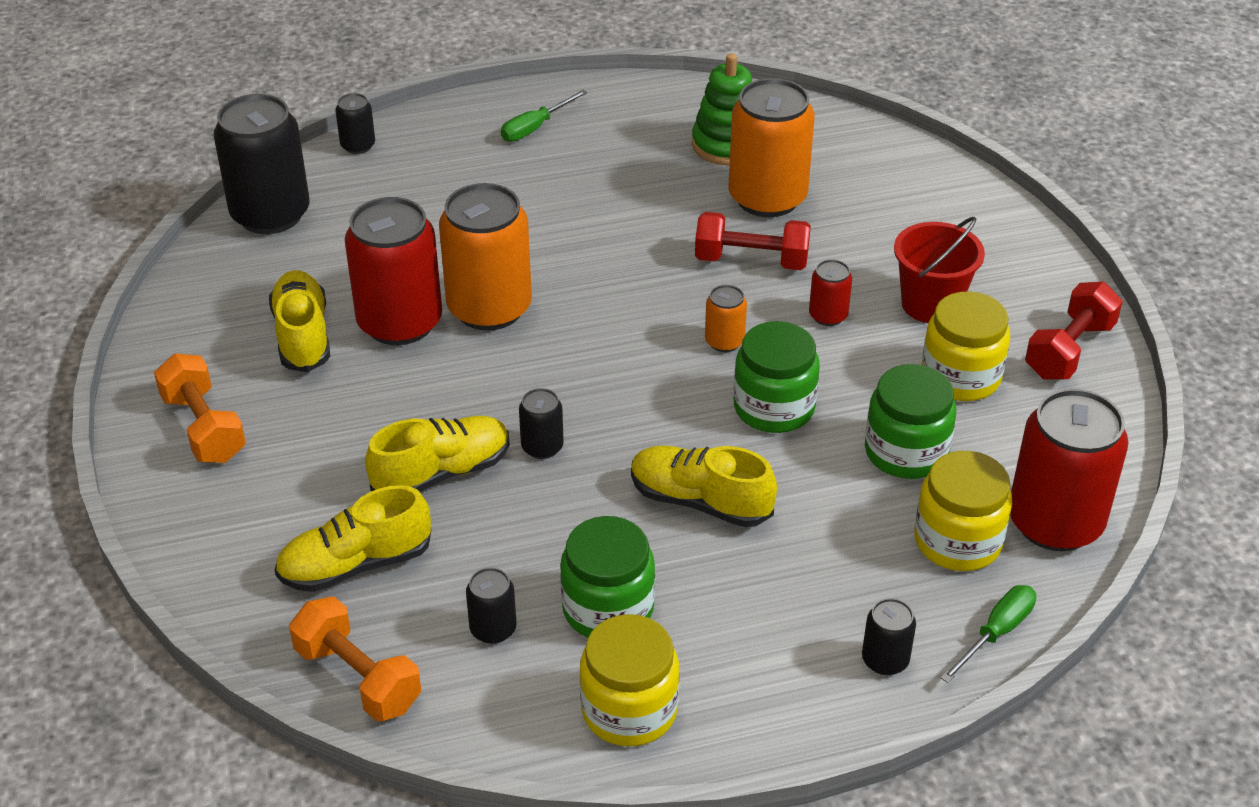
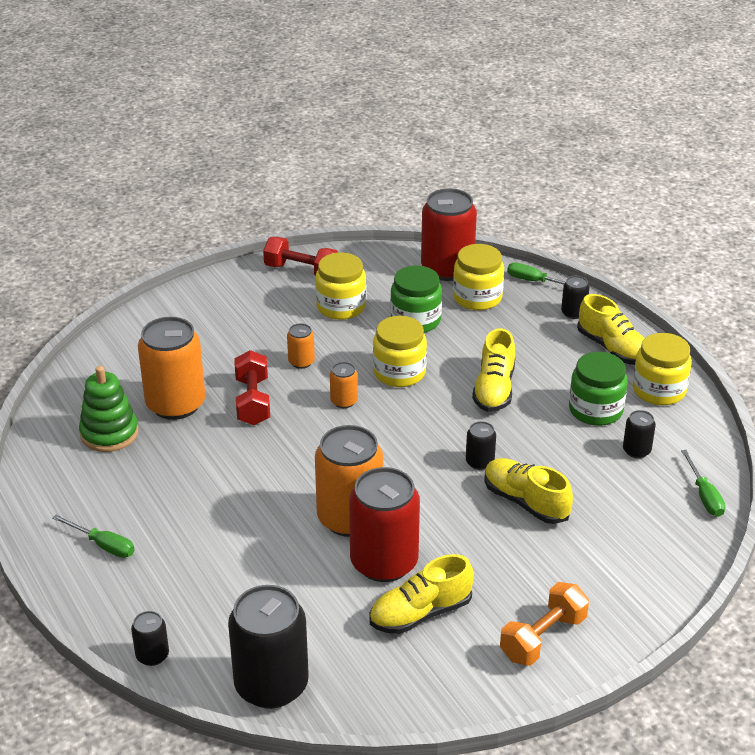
camera: 105 degrees left, 5 degrees down
yellow shoe [275,485,431,592] -> yellow shoe moved to [577,294,645,365]
orange dumbbell [289,596,421,721] -> green screwdriver [681,450,726,517]
green jar [734,321,820,433] -> yellow jar [373,316,427,387]
red can [809,259,852,326] -> orange can [287,323,315,369]
red bucket [894,217,985,323] -> none

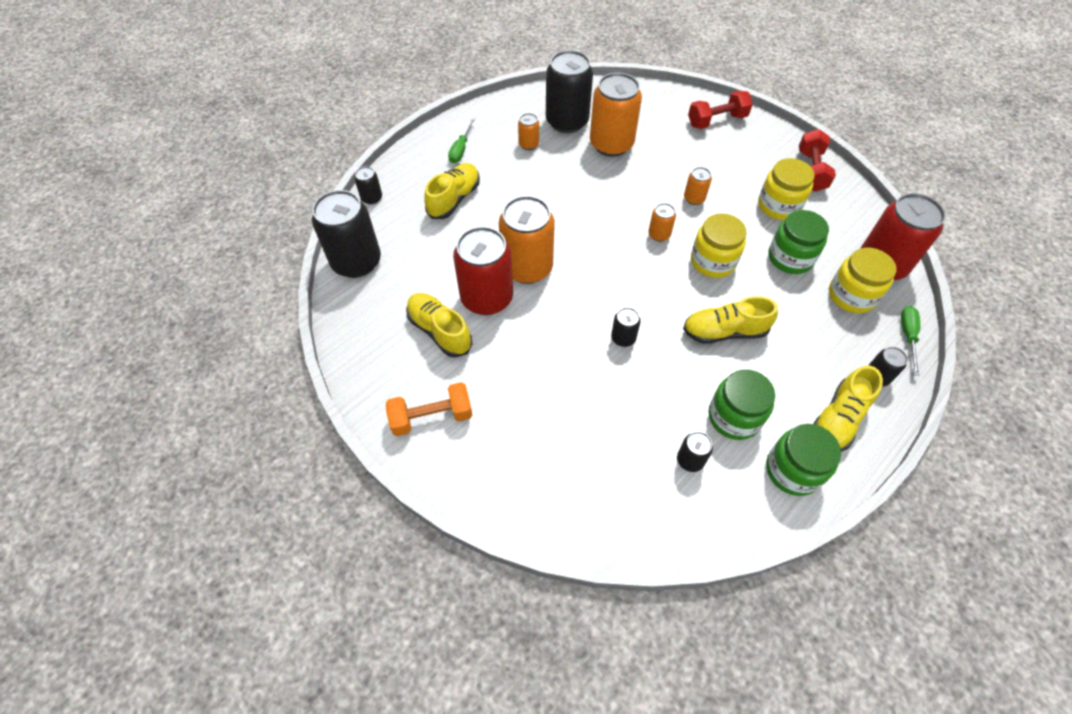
camera: 75 degrees right, 20 degrees up
green stacking toy [79,366,138,452] -> black can [546,50,593,133]
red dumbbell [234,350,270,425] -> red dumbbell moved to [688,90,753,129]
yellow shoe [484,458,573,524] -> yellow shoe moved to [424,163,480,219]
orange dumbbell [500,582,589,666] -> orange dumbbell turned 45 degrees counterclockwise [386,382,472,436]
yellow jar [633,333,692,405] -> green jar [766,424,841,496]
green screwdriver [681,450,726,517] -> none
none -> orange can [518,113,539,150]

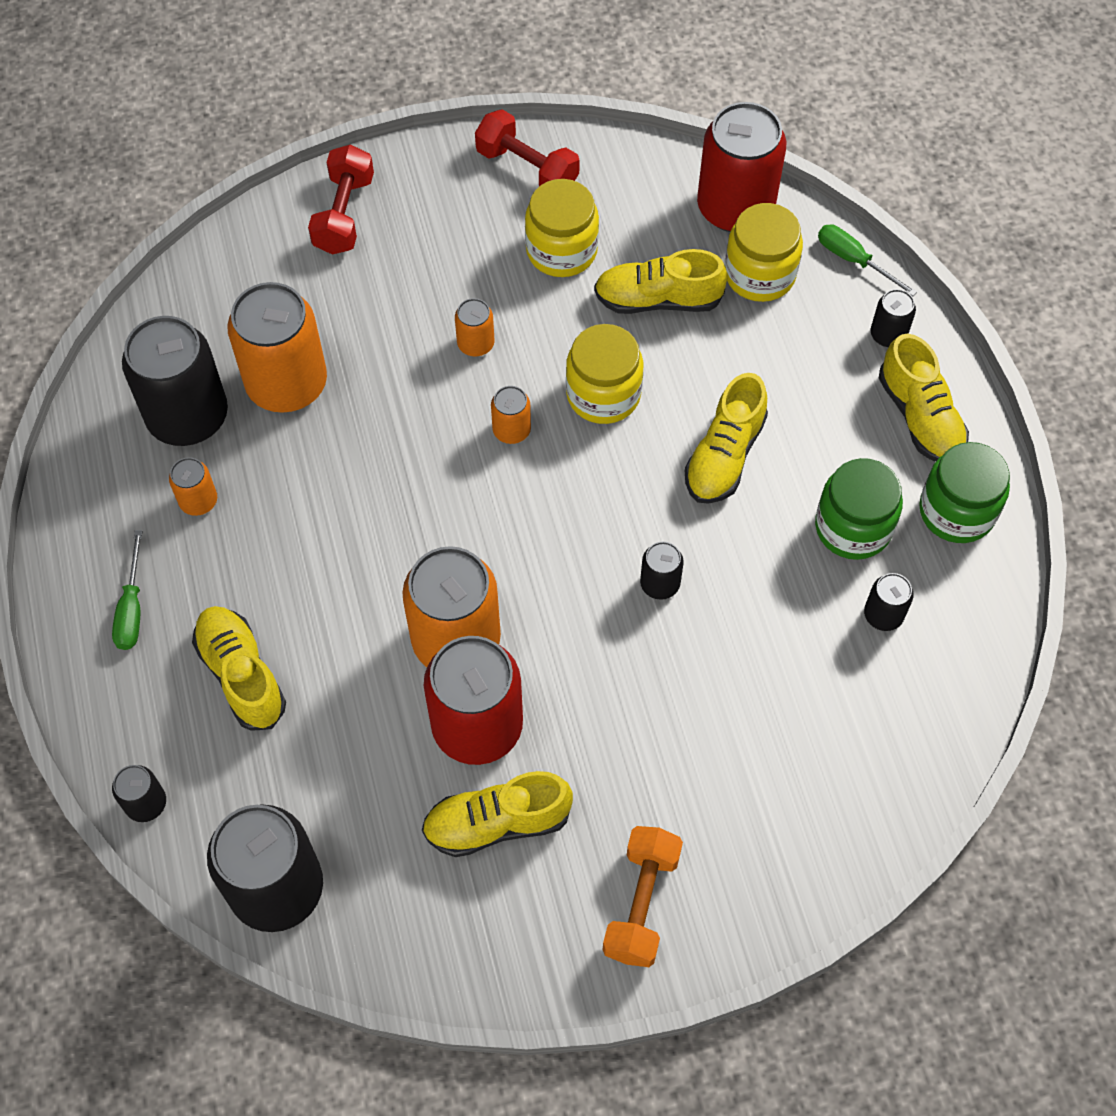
camera: 60 degrees left, 5 degrees up
green screwdriver [448,117,475,163] -> green screwdriver turned 45 degrees clockwise [112,530,142,650]
green jar [768,210,829,274] -> yellow shoe [594,249,728,314]

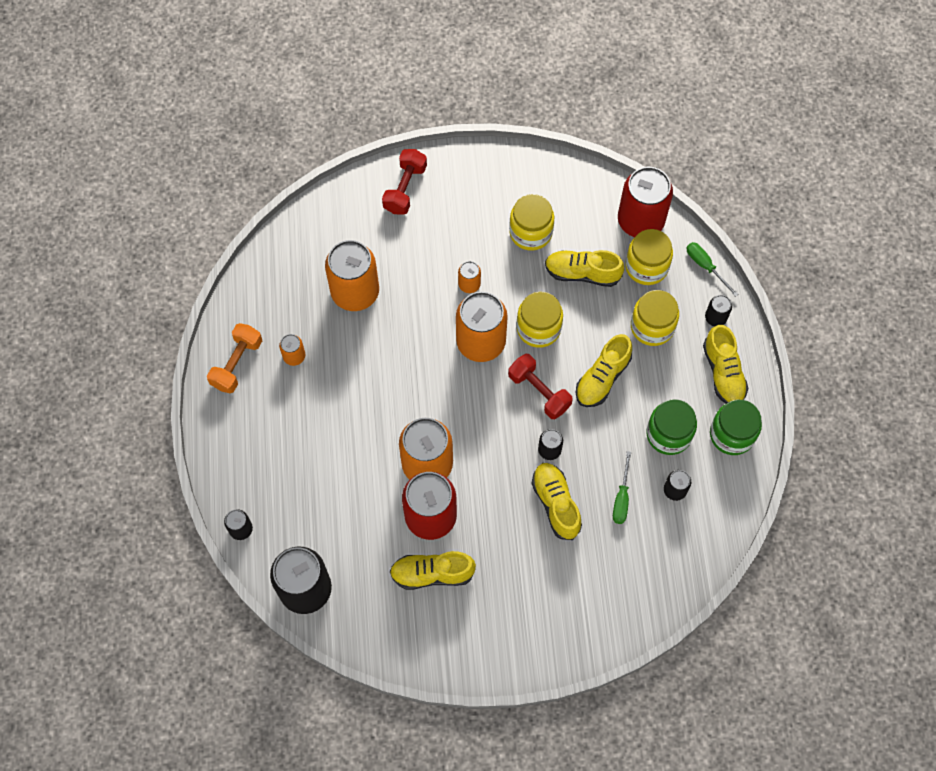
camera: 10 degrees right, 5 degrees up
green screwdriver [112,530,142,650] -> green screwdriver moved to [613,451,631,524]
black can [122,316,228,446] -> none
yellow shoe [192,606,286,731] -> yellow shoe moved to [531,463,582,540]
red dumbbell [475,109,580,186] -> red dumbbell moved to [508,354,573,419]
orange can [491,386,531,444] -> orange can [456,291,508,362], size x2.18
orange dumbbell [603,826,683,967] -> orange dumbbell moved to [207,323,262,393]
none -> yellow jar [631,290,679,346]

